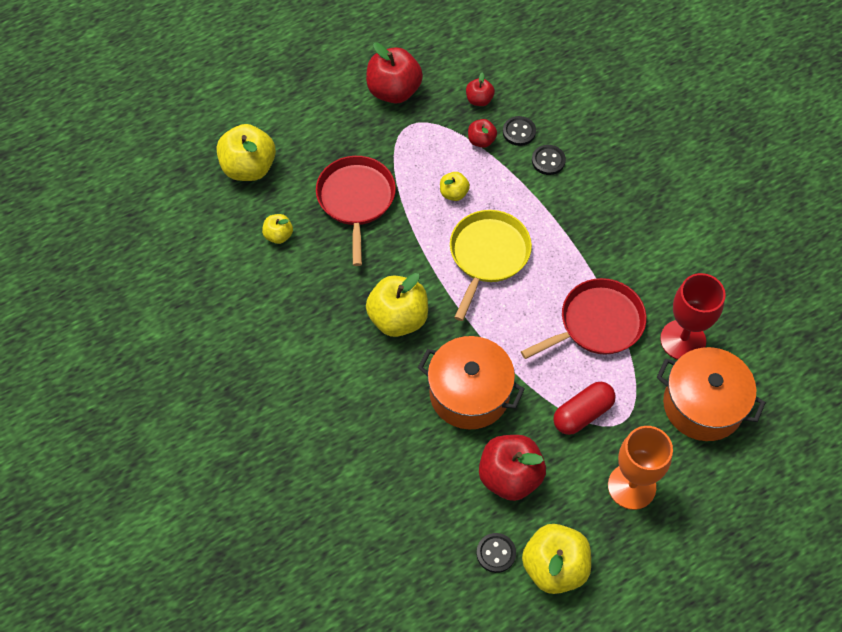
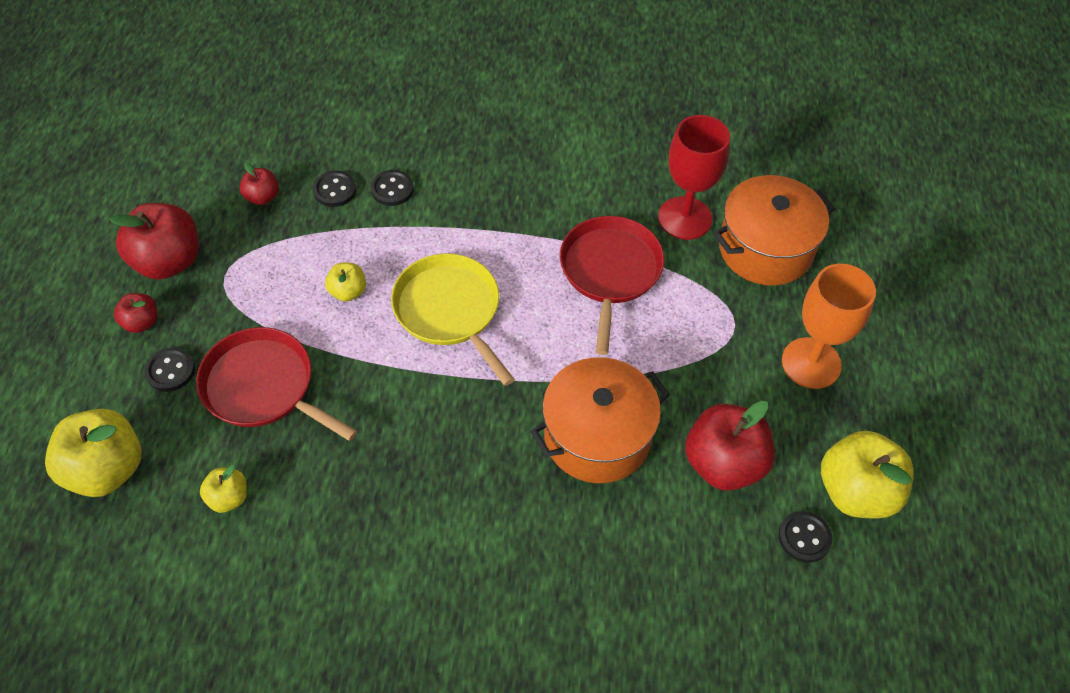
camera: 55 degrees left, 5 degrees down
yellow apple [366,273,428,337] -> none
red apple [468,119,497,148] -> red apple moved to [114,293,157,333]
red capsule [553,382,616,435] -> none
none -> black button [144,348,195,392]

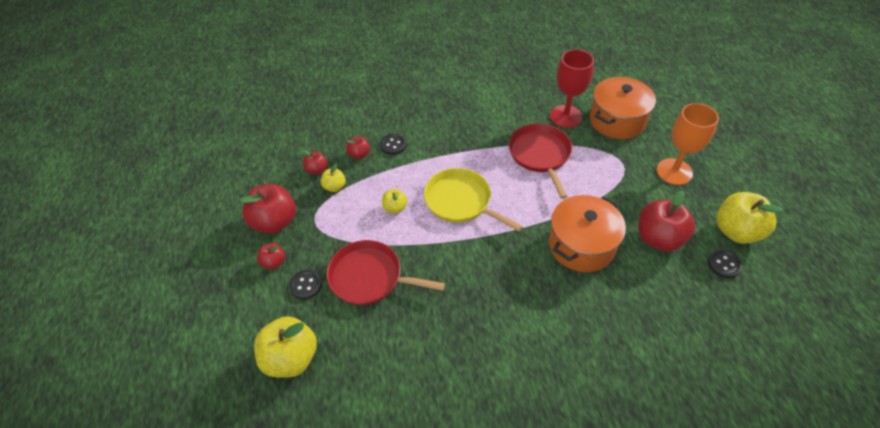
camera: 15 degrees left, 5 degrees down
yellow apple [200,465,247,513] -> yellow apple moved to [321,164,346,192]
black button [313,171,356,207] -> red apple [346,136,370,159]

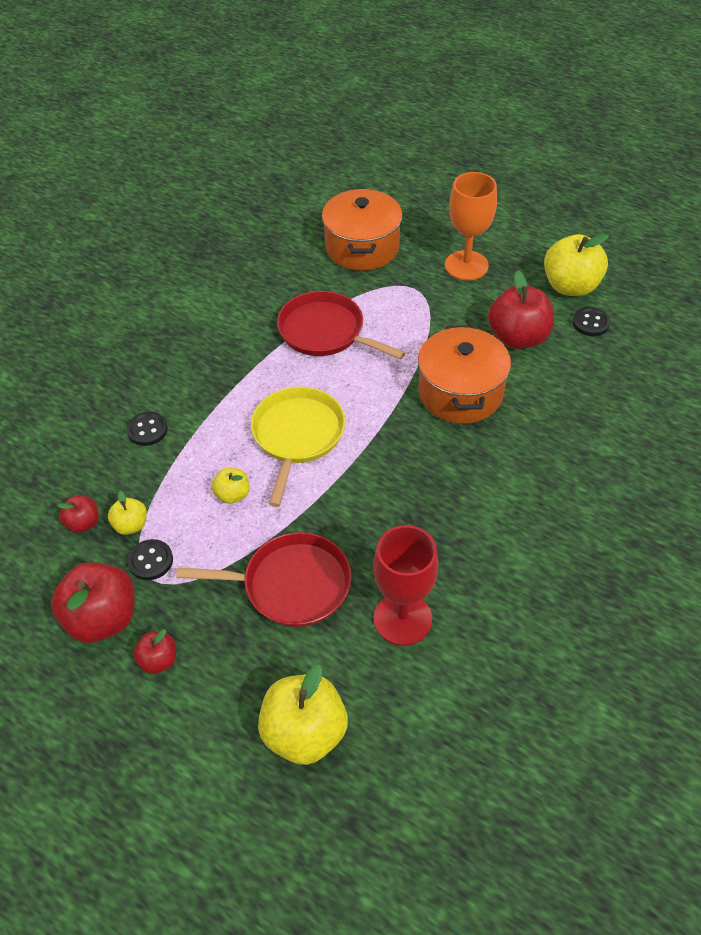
camera: 45 degrees left, 0 degrees up
black button [289,270,322,300] -> black button moved to [127,539,173,580]
red pan [326,240,445,305] -> red pan turned 150 degrees counterclockwise [176,532,352,627]
red apple [346,136,370,159] -> none
yellow pan [424,168,523,232] -> yellow pan turned 105 degrees clockwise [251,387,345,507]
red goblet [550,49,594,128] -> red goblet moved to [373,525,438,646]

